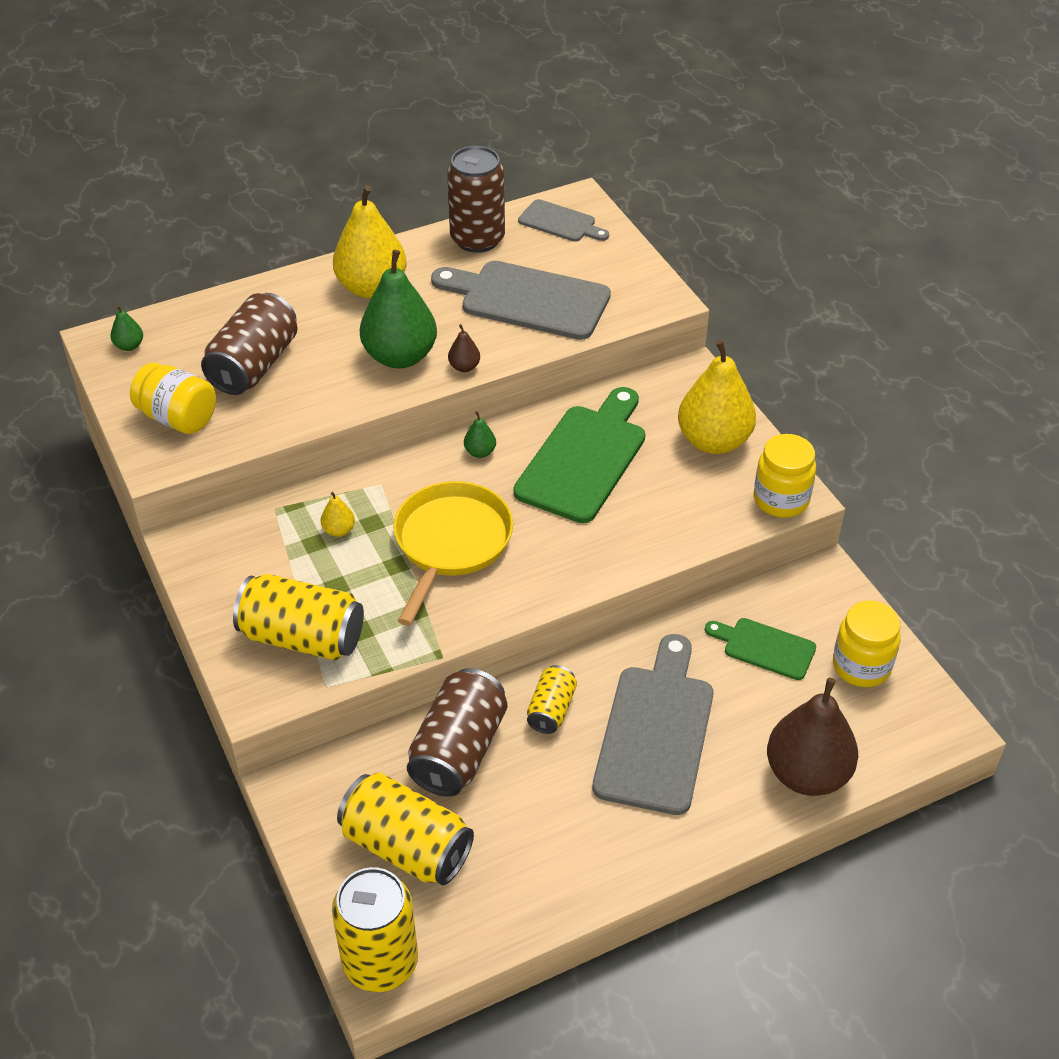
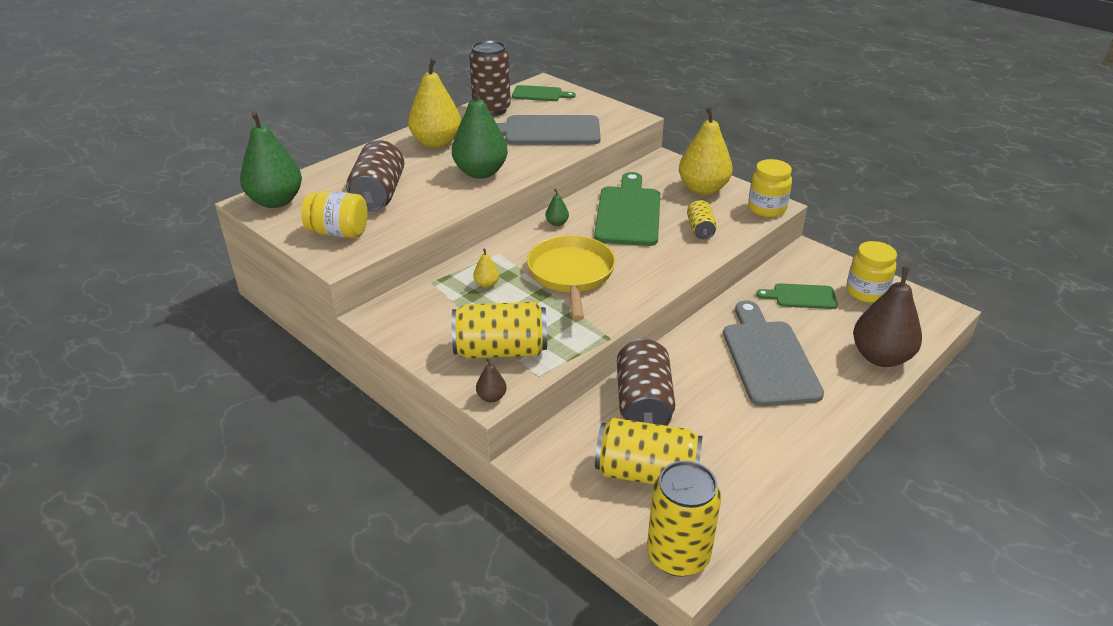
camera: 20 degrees left, 10 degrees down
green pear [111,305,143,351] -> green pear [240,111,302,208], size x2.38
brown pear [448,324,480,372] -> brown pear moved to [476,358,507,402]
grey cutting board [518,199,609,242] -> green cutting board [512,85,576,101]
yellow can [527,665,577,734] -> yellow can moved to [687,200,717,239]

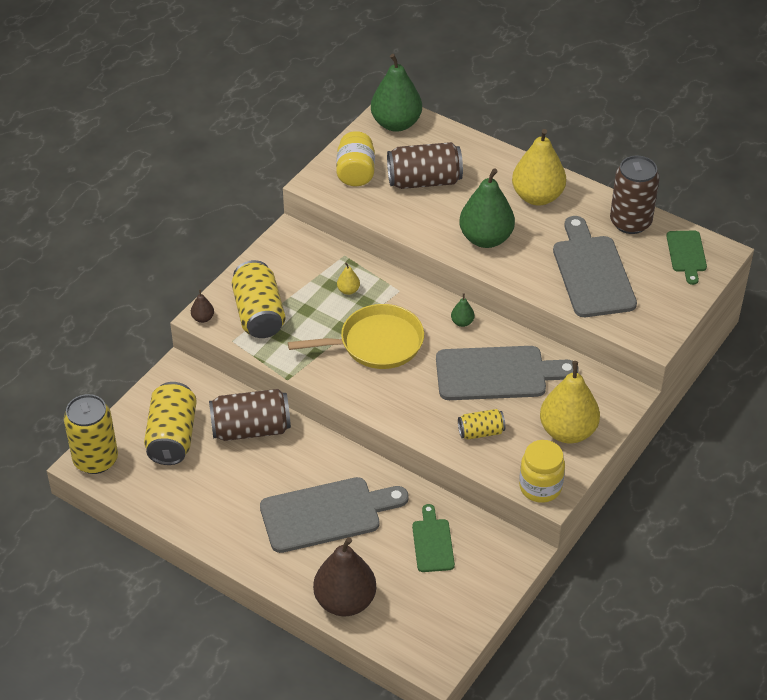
camera: 80 degrees right, 10 degrees up
green cutting board [594,172,660,246] -> grey cutting board [436,346,579,400]
yellow jar [846,241,897,303] -> none

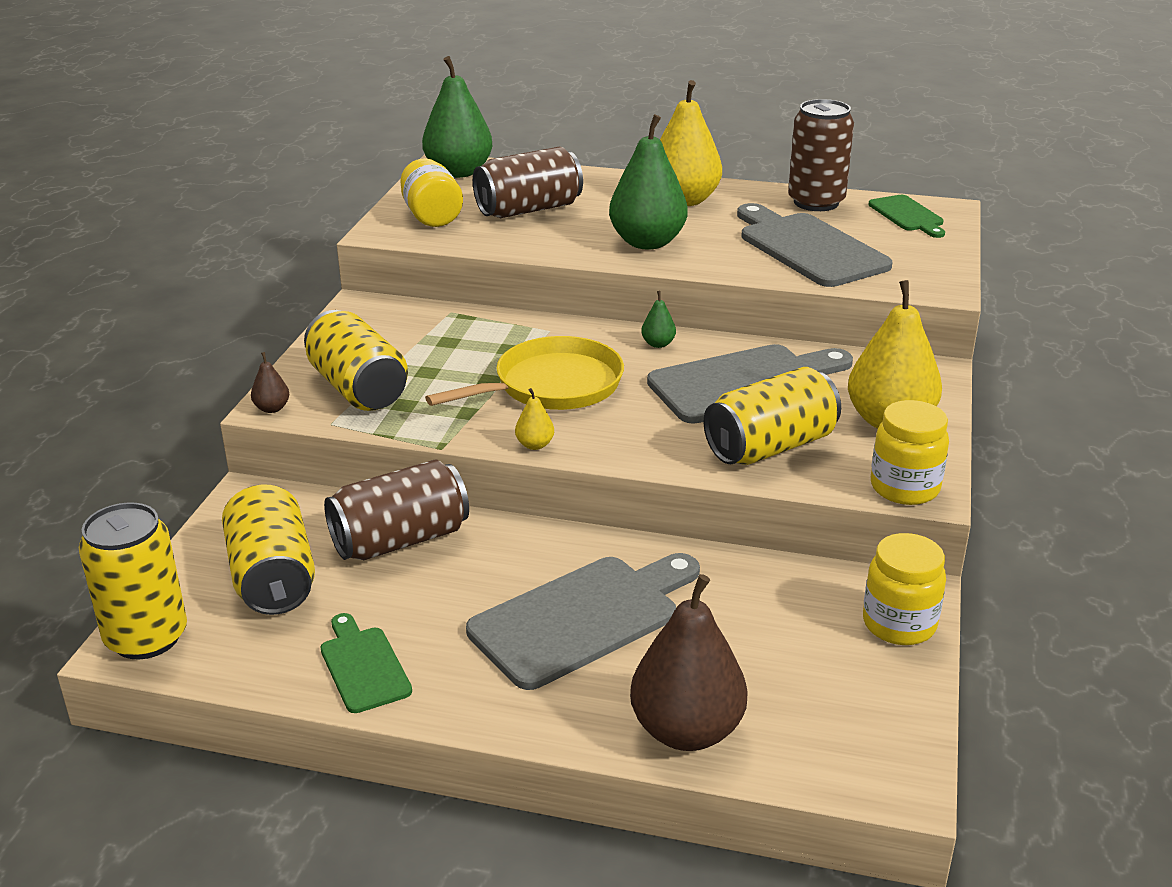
camera: 20 degrees left, 15 degrees down
yellow pear [337,263,360,295] -> yellow pear moved to [515,388,554,450]
green cutting board [412,504,455,572] -> green cutting board moved to [321,613,412,713]
yellow can [458,409,505,439] -> yellow can [703,367,841,465], size x1.81
none -> yellow jar [863,533,946,645]

